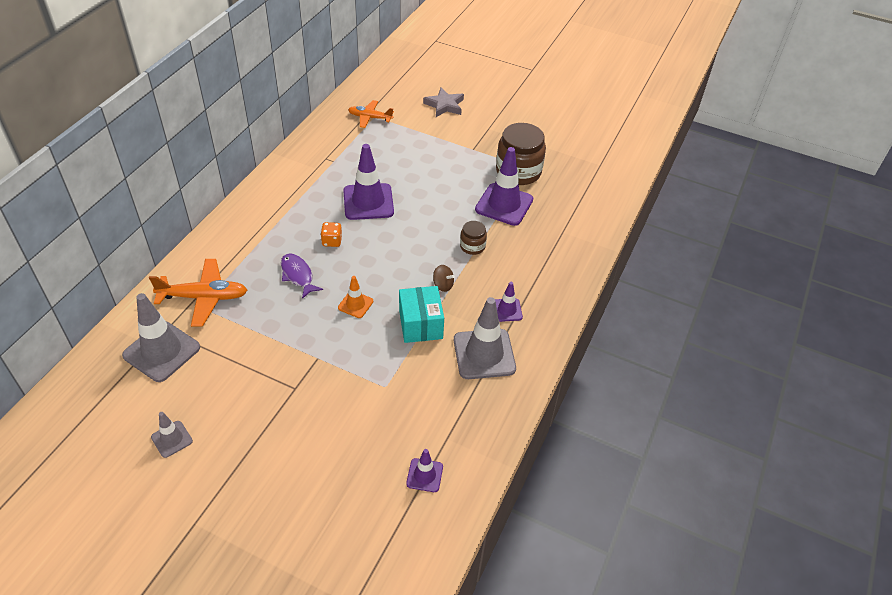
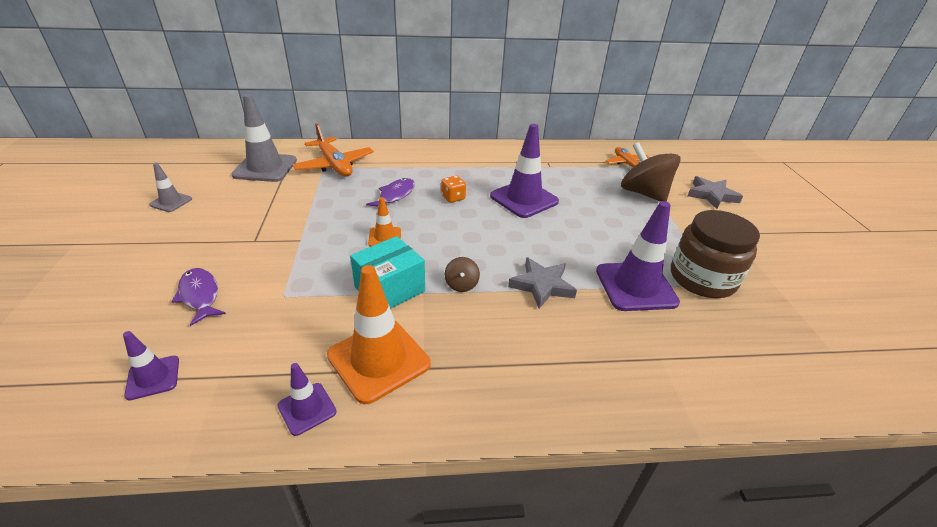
camera: 60 degrees right, 10 degrees down
grey traffic cone [454,297,516,379] -> orange traffic cone [327,265,430,404]
brown jar [460,221,487,255] -> grey star [508,257,577,309]
purple traffic cone [495,282,523,322] -> purple traffic cone moved to [277,363,337,436]
none -> purple fish [171,268,226,326]
none -> brown spinning top [621,142,681,202]

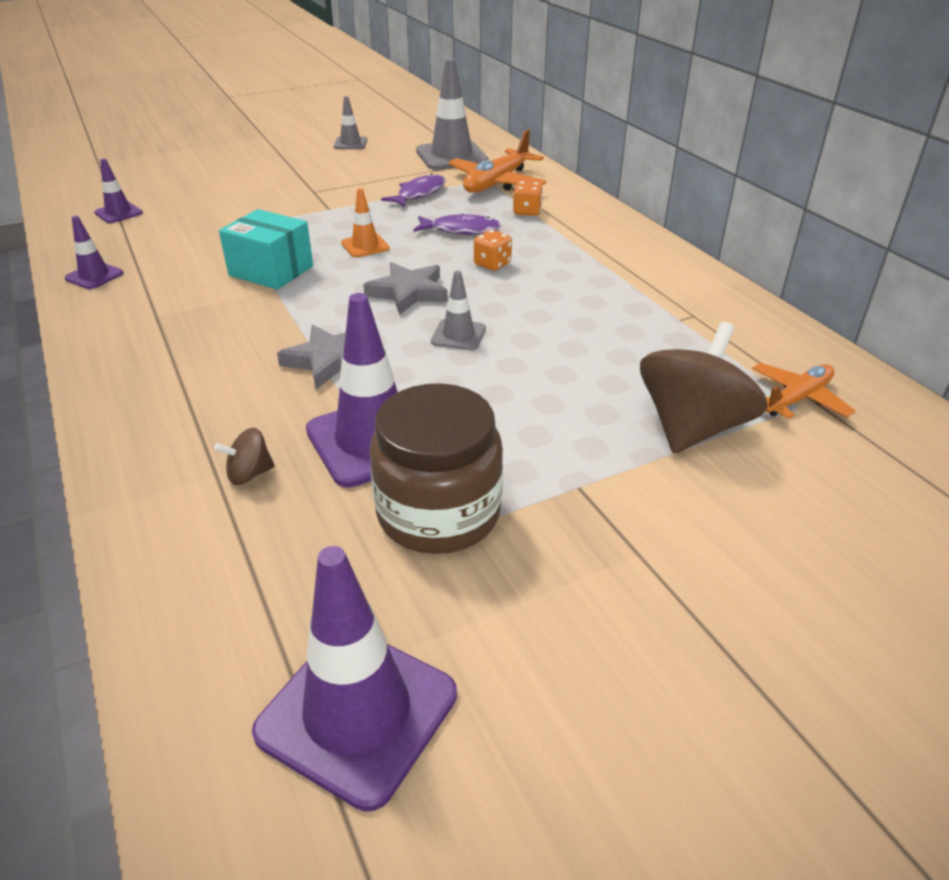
camera: 70 degrees right, 0 degrees up
purple fish [171,268,226,326] -> purple fish moved to [381,173,446,208]
orange traffic cone [327,265,430,404] -> none
brown spinning top [445,257,480,292] -> brown spinning top moved to [214,428,275,485]
purple traffic cone [490,124,559,218] -> purple traffic cone moved to [252,546,457,812]
grey star [688,176,743,209] -> grey star moved to [363,262,448,315]
none -> grey traffic cone [431,270,486,350]
none -> orange dice [513,181,543,216]

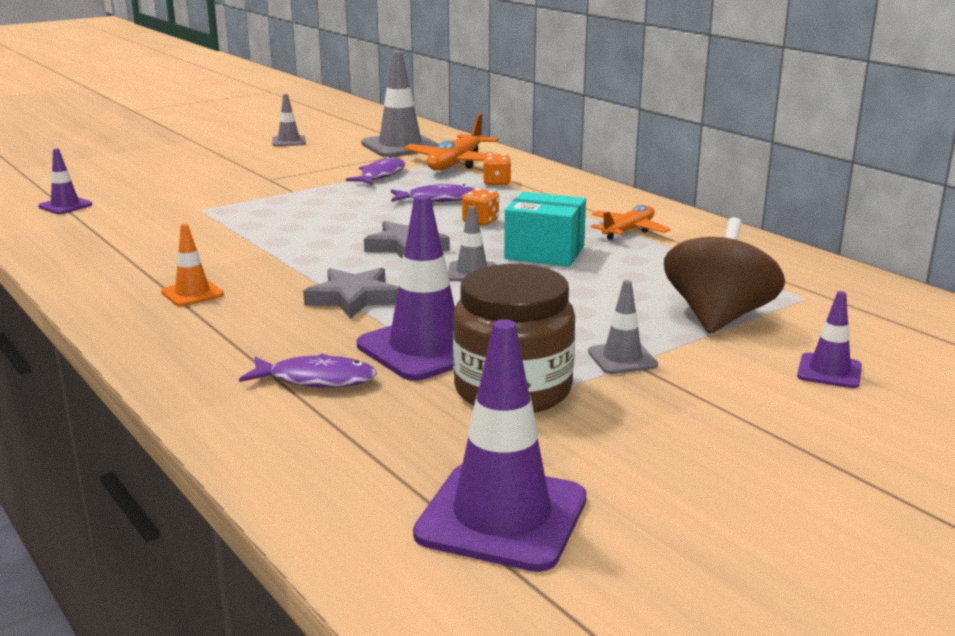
camera: 10 degrees left, 15 degrees down
purple traffic cone [65,216,124,289] -> purple traffic cone moved to [797,291,862,388]
brown spinning top [214,428,275,485] -> purple fish [239,354,377,388]
turquoise box [219,209,313,290] -> turquoise box moved to [504,192,586,267]
orange traffic cone [341,188,390,257] -> orange traffic cone moved to [161,224,224,306]
orange plane [752,363,856,419] -> orange plane moved to [591,205,670,240]
none -> grey traffic cone [588,280,658,374]

